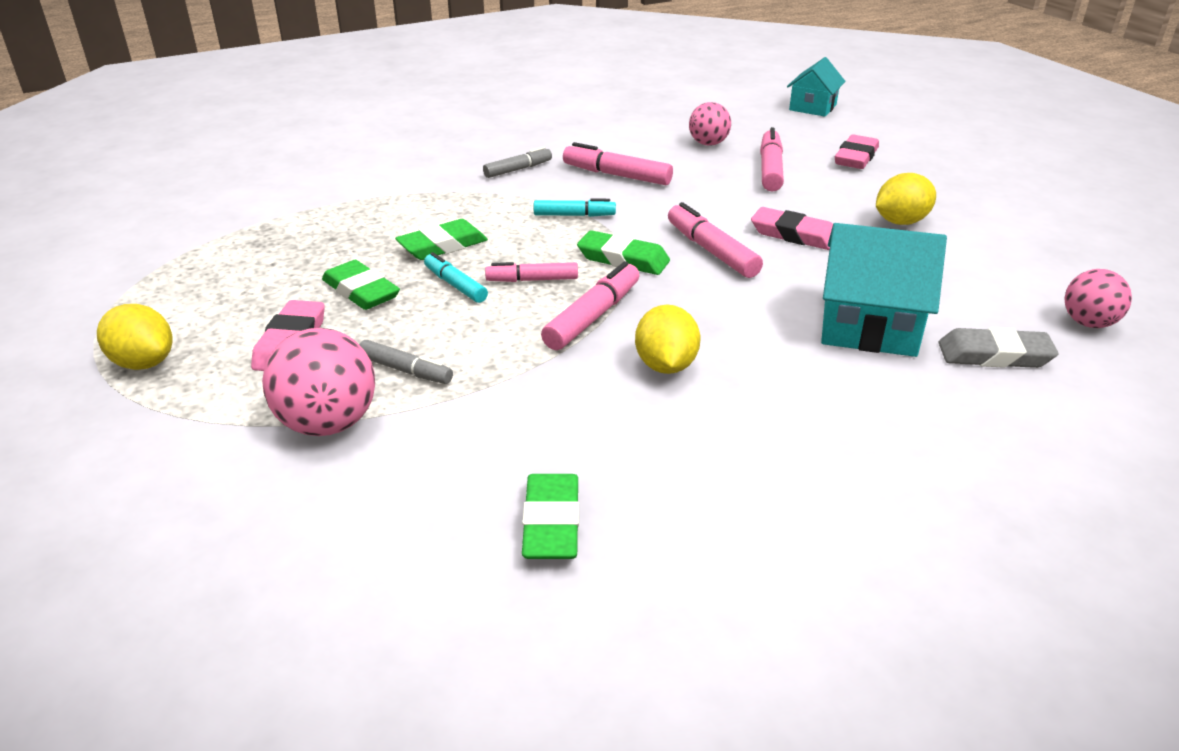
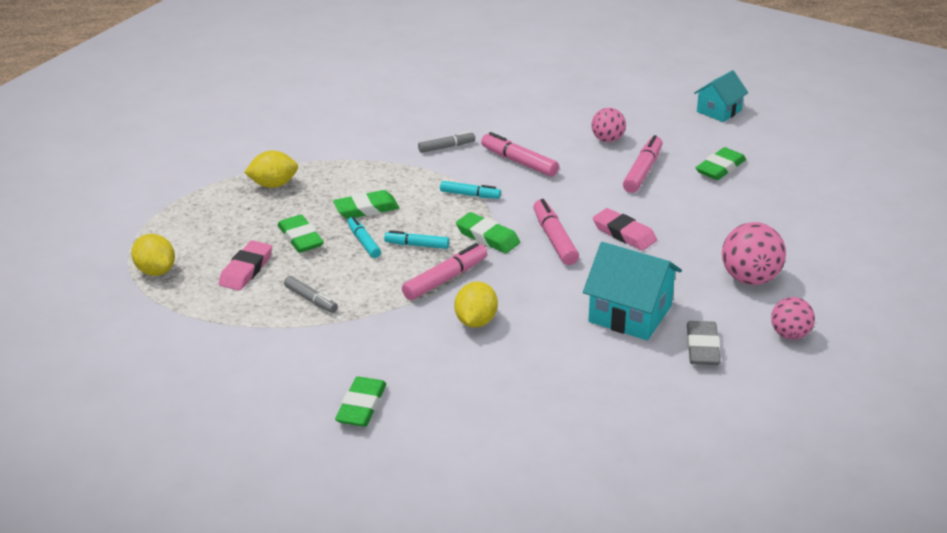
camera: 15 degrees right, 0 degrees up
pink ball [262,328,375,436] -> pink ball moved to [722,222,786,285]
pink marker [485,262,578,282] -> turquoise marker [384,230,450,249]
pink eraser [835,134,879,169] -> green eraser [696,147,746,180]
yellow lemon [876,173,936,225] -> yellow lemon moved to [244,150,298,188]
grey eraser [939,327,1058,368] -> grey eraser turned 75 degrees clockwise [687,321,721,365]

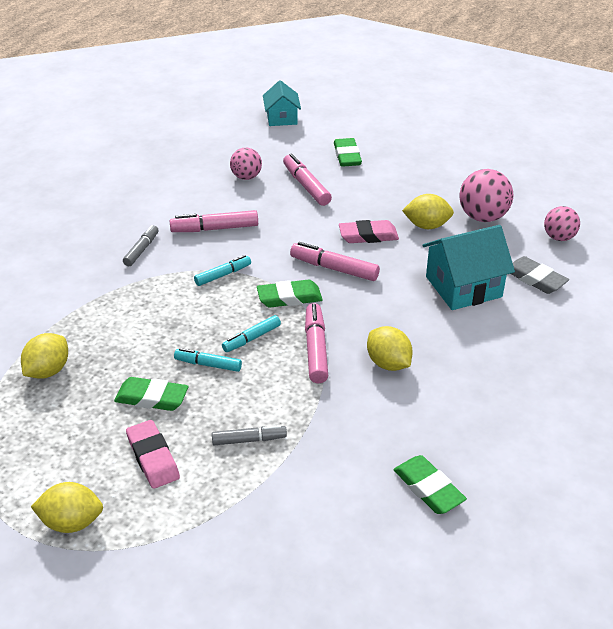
camera: 50 degrees left, 5 degrees up
green eraser [333,190,399,219] -> none
none -> yellow lemon [402,194,454,229]

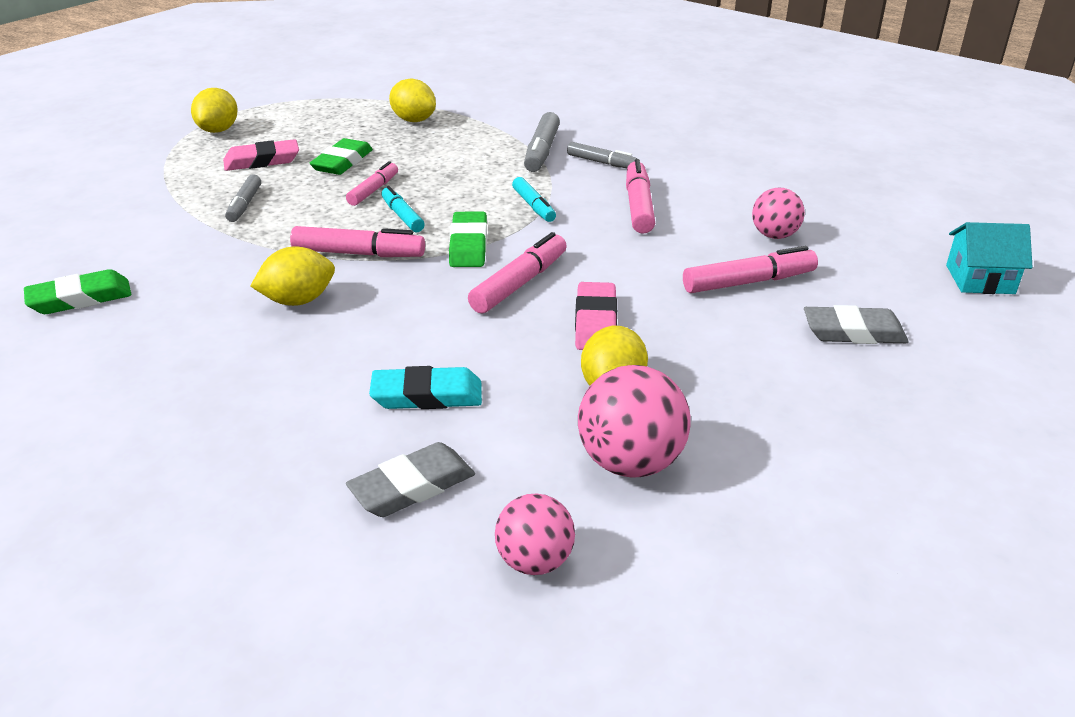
camera: 100 degrees right, 5 degrees down
turquoise marker [174,348,242,372] -> pink marker [346,161,398,206]
green eraser [334,138,362,167] -> grey eraser [804,305,909,344]
turquoise house [422,225,515,310] -> turquoise eraser [369,366,482,409]
none -> grey marker [524,112,560,172]

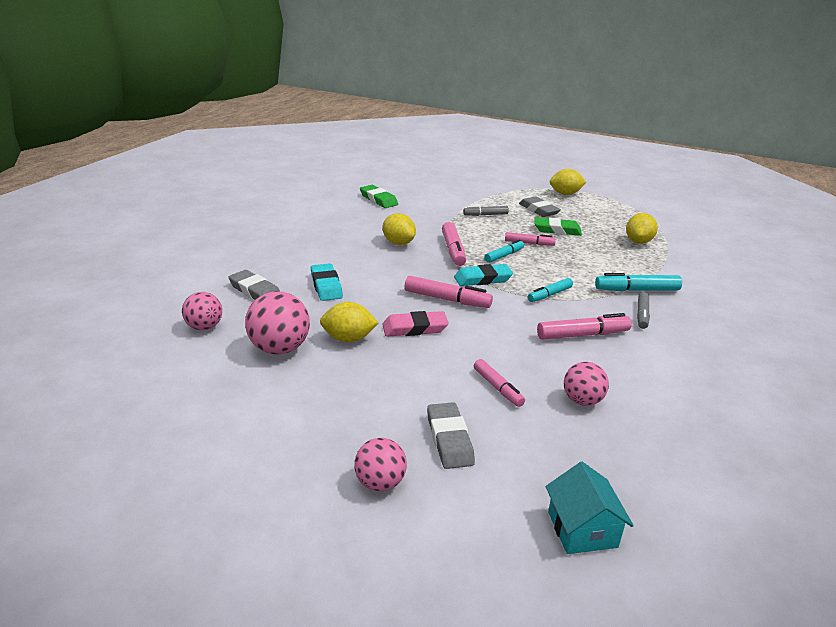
camera: 75 degrees right, 5 degrees down
pink eraser [223,139,299,171] -> grey eraser [519,196,561,217]
green eraser [449,212,487,267] -> turquoise eraser [454,264,513,286]
grey marker [524,112,560,172] -> turquoise marker [595,273,682,291]
pink marker [683,246,818,293] -> pink marker [474,359,525,407], size x0.66
none -> pink ball [354,438,407,491]

